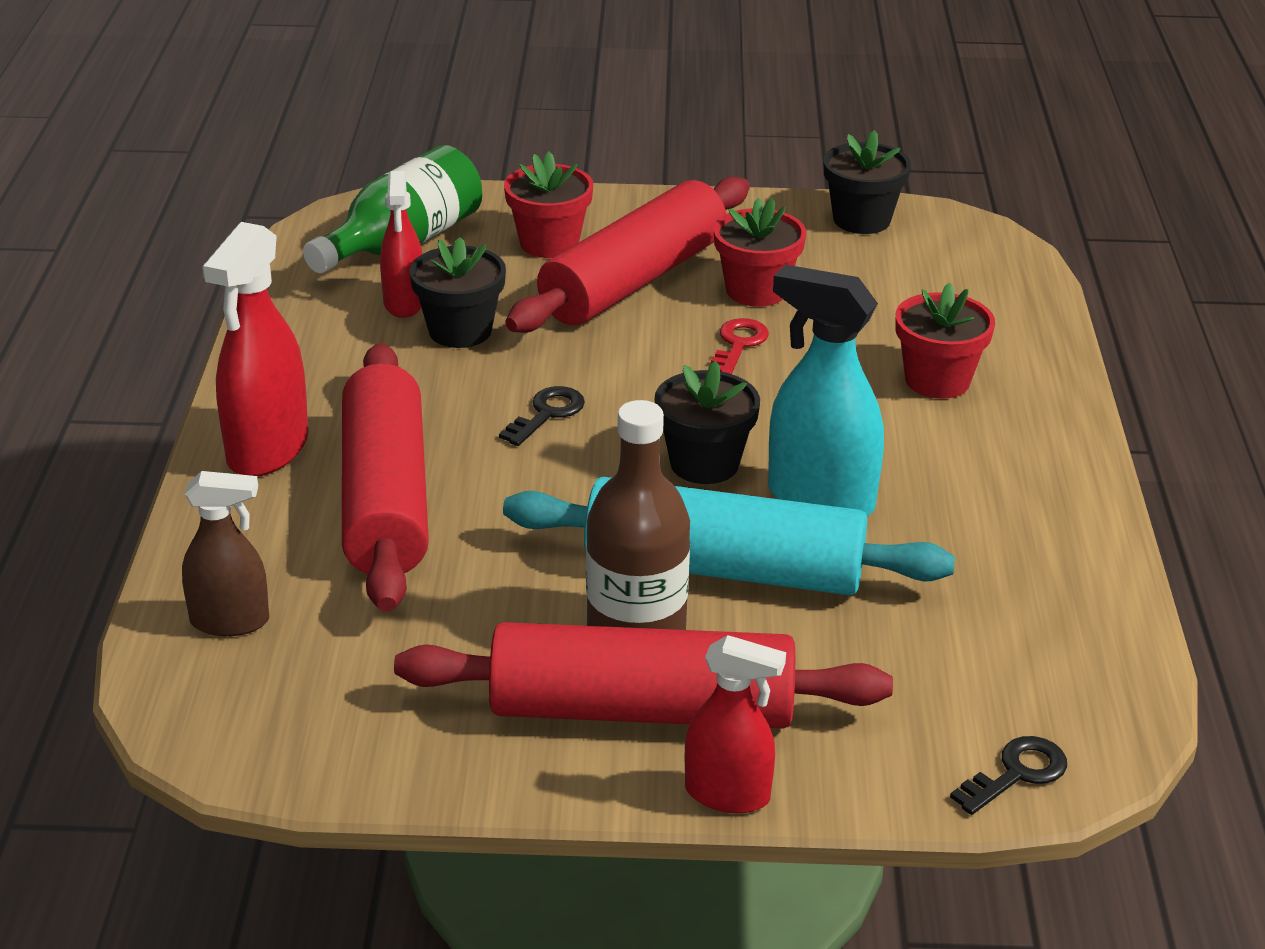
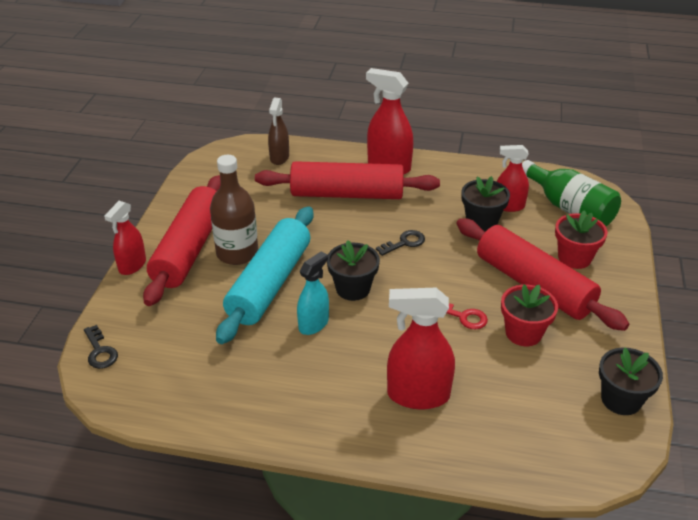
camera: 100 degrees right, 5 degrees up
black key [499,386,585,446] -> black key turned 75 degrees counterclockwise [376,230,425,256]
turquoise spray bottle [768,264,884,516] -> turquoise spray bottle [297,251,329,335], size x0.64
red flower pot [896,282,995,399] -> red spray bottle [387,288,455,409]

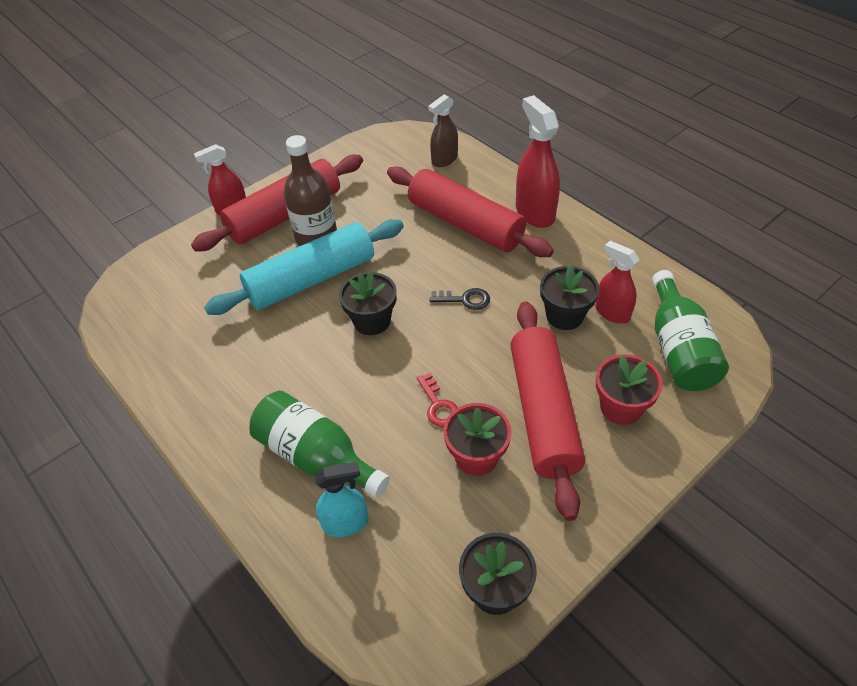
camera: 40 degrees right, 10 degrees up
black key [84,325,118,369] -> none
turquoise spray bottle [297,251,329,335] -> turquoise spray bottle moved to [315,462,368,537]
red spray bottle [387,288,455,409] -> green bottle [249,391,390,498]

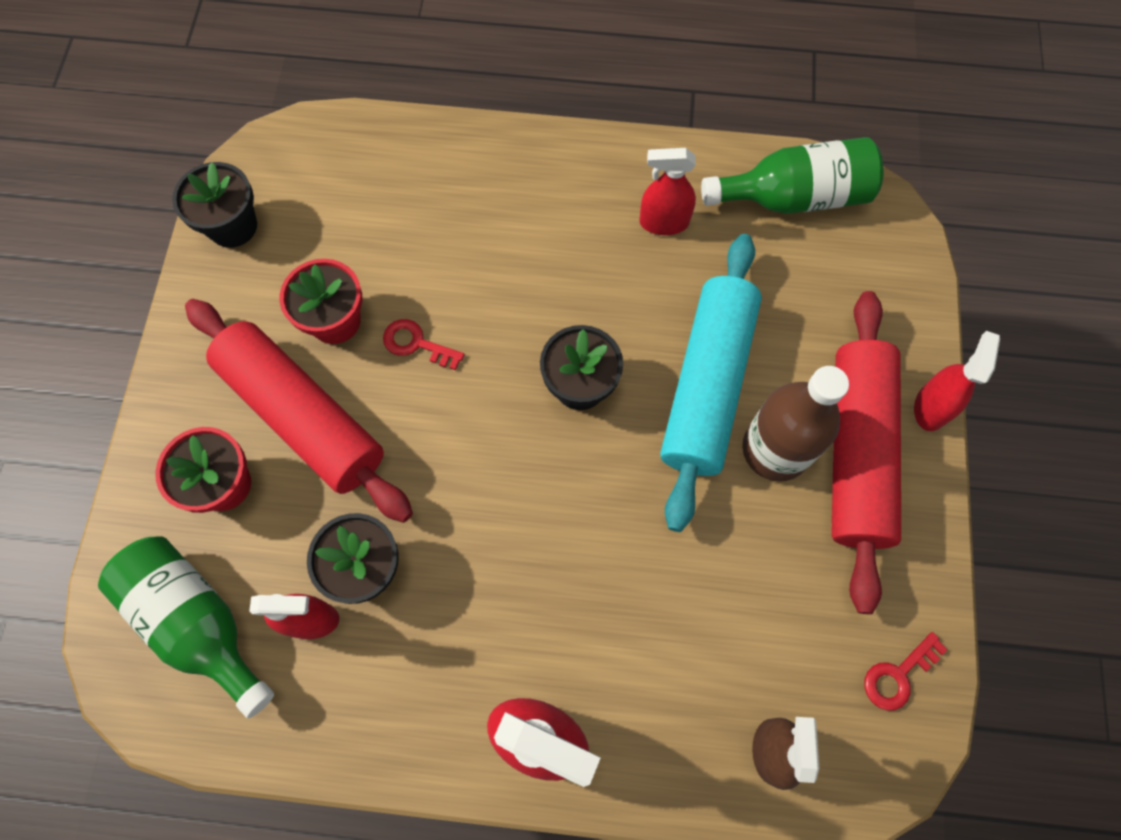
camera: 135 degrees right, 20 degrees up
green bottle [249,391,390,498] -> green bottle moved to [701,137,883,214]
turquoise spray bottle [315,462,368,537] -> none
red rolling pin [387,166,554,257] -> none
black key [430,288,490,310] -> none
none -> red spray bottle [639,148,696,235]
none -> red key [864,632,947,711]

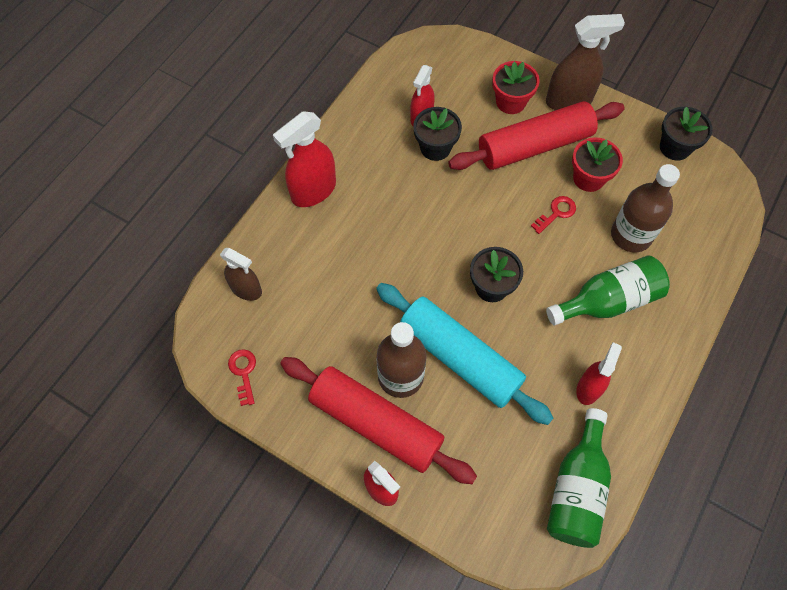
camera: 115 degrees right, 5 degrees down
green bottle [98,537,274,718] -> green bottle moved to [546,255,670,325]
none -> brown spray bottle [546,14,625,110]
none -> brown bottle [611,164,680,253]

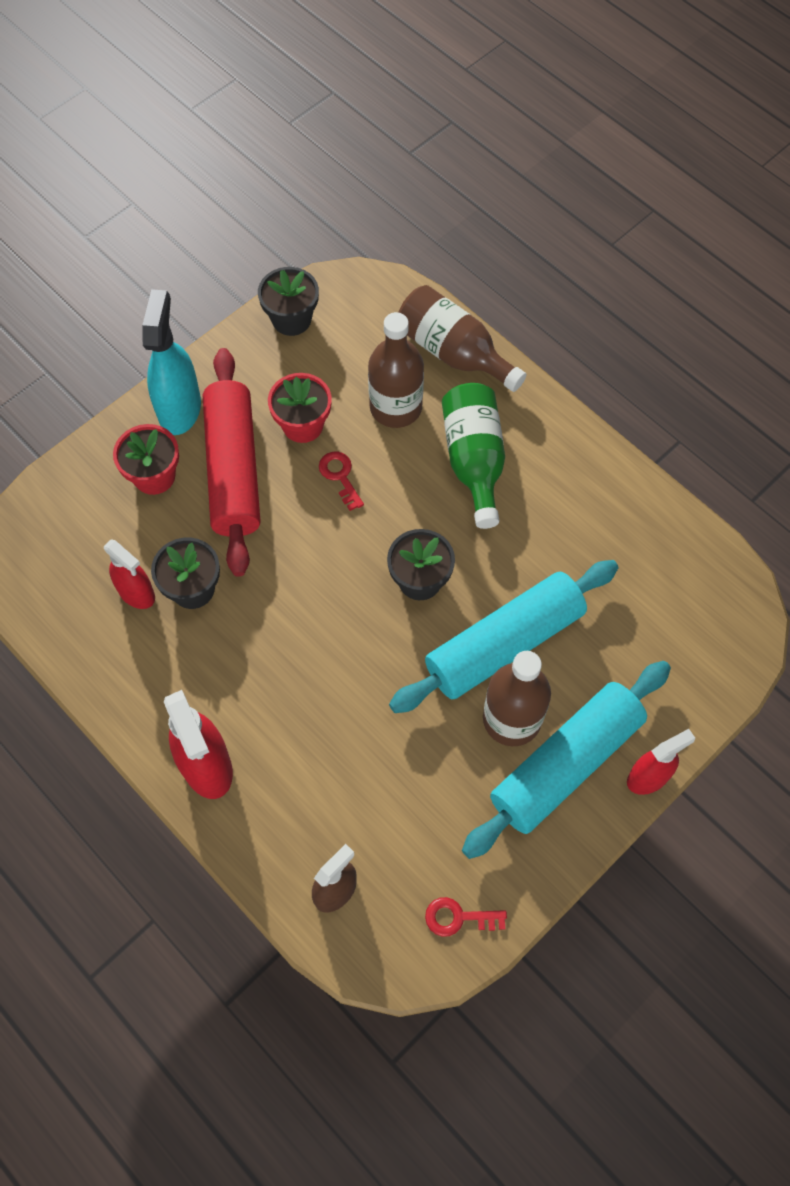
camera: 75 degrees left, 0 degrees up
red rolling pin [280,357,477,484] -> turquoise rolling pin [462,661,671,859]
brown spray bottle [546,14,625,110] -> turquoise spray bottle [142,289,201,435]
green bottle [547,408,611,548] -> none
red spray bottle [576,342,622,405] -> none
none -> brown bottle [398,285,526,392]

